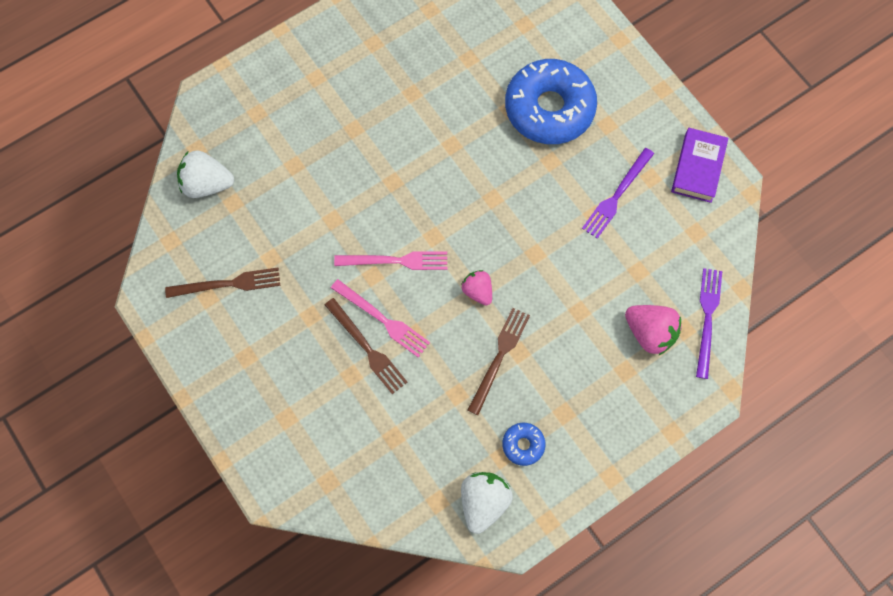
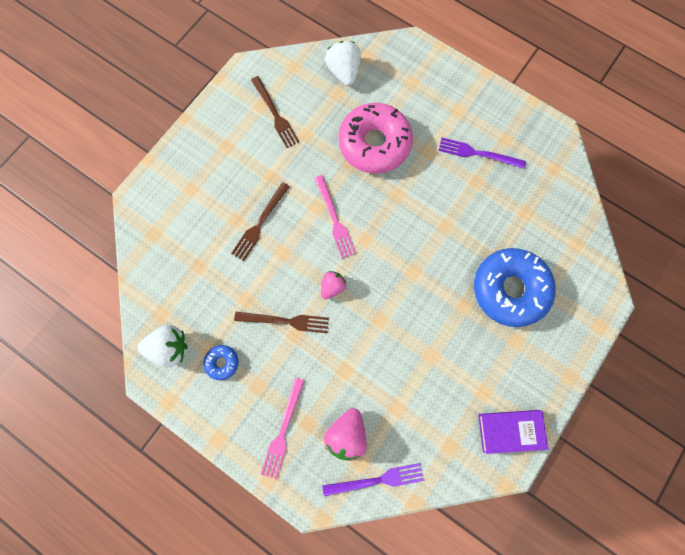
camera: 70 degrees right, 5 degrees up
pink fork [331,279,430,358] -> pink fork moved to [261,377,305,479]
purple fork [582,148,654,239] -> purple fork moved to [438,138,526,169]
none -> pink donut [338,103,413,174]

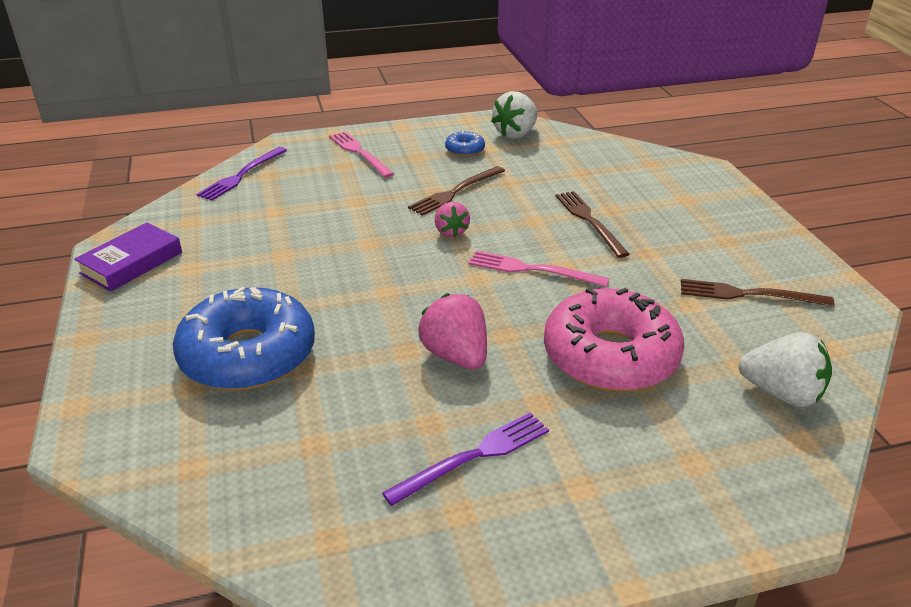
camera: 130 degrees right, 40 degrees down
pink strawberry [324,408,367,461] -> pink strawberry moved to [419,293,487,369]

